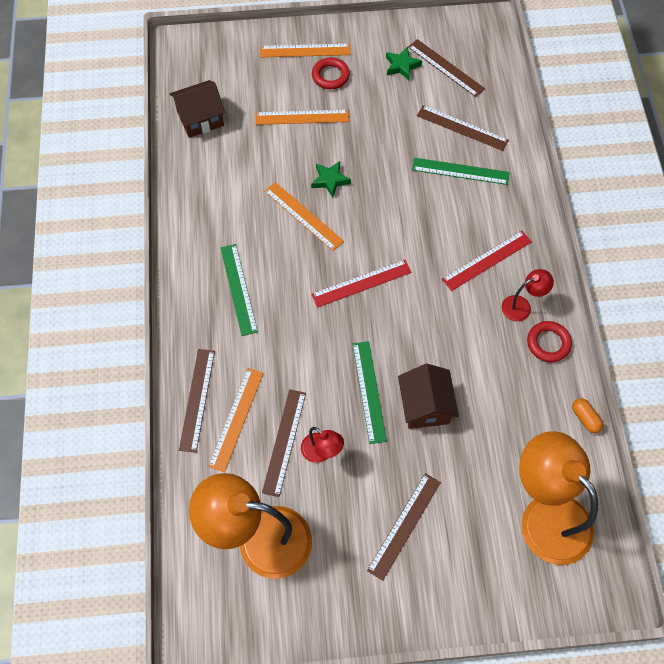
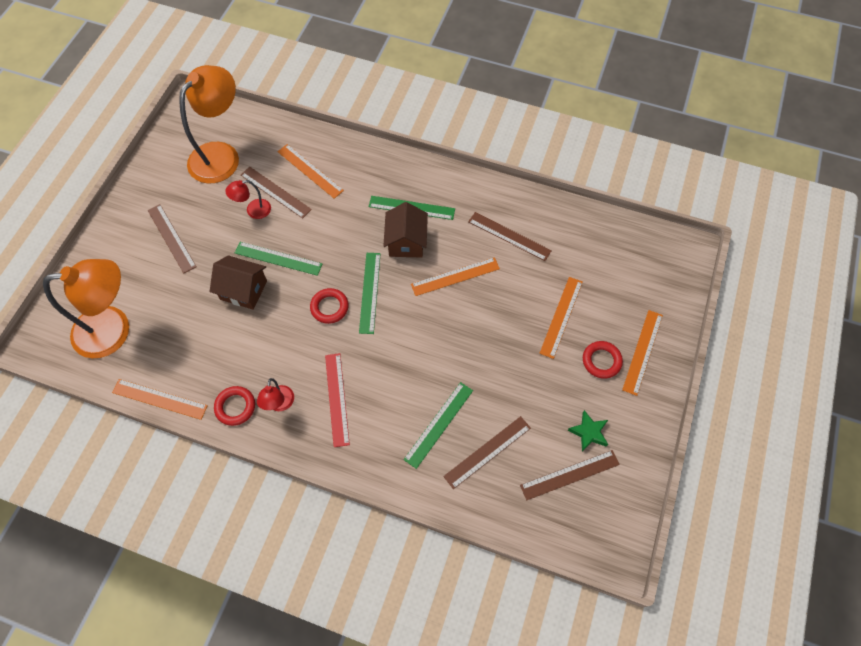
camera: 115 degrees right, 0 degrees up
brown house [170,80,225,138] -> brown house moved to [383,202,428,257]
brown ruler [179,349,215,453] -> brown ruler moved to [468,212,552,261]
green star [311,161,351,197] -> none
red ruler [311,259,412,308] -> green ruler [359,253,381,334]
orange capsule [572,398,603,433] -> orange ruler [112,379,208,420]
none -> red ring [310,288,349,324]

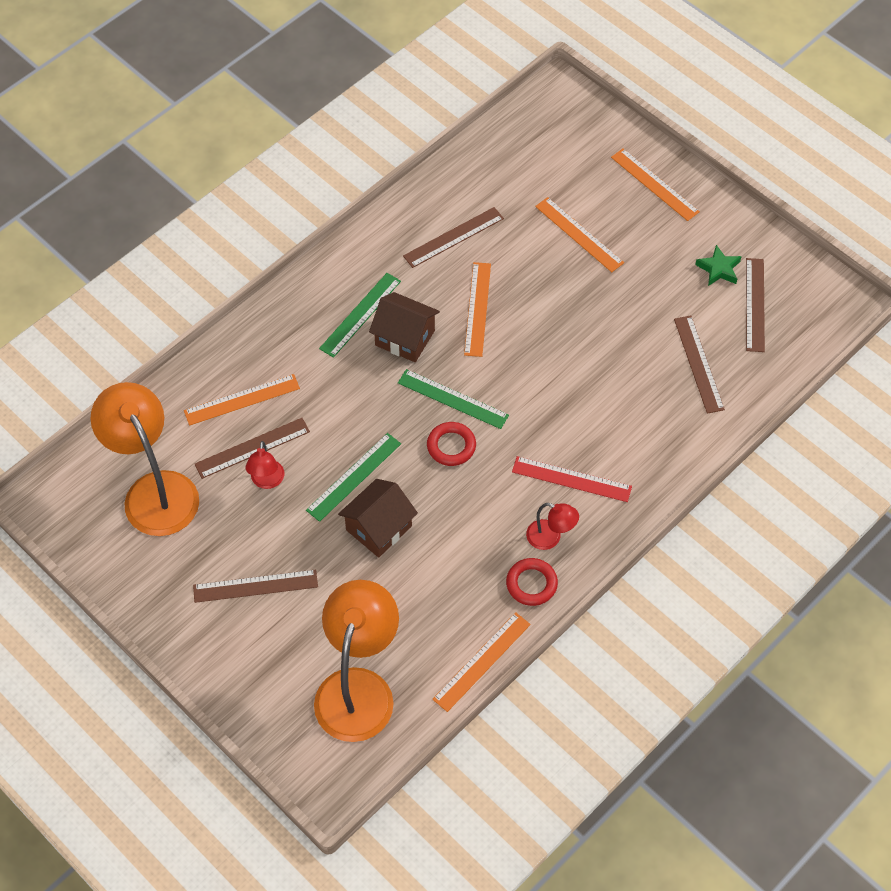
camera: 65 degrees left, 5 degrees down
green ruler [403,382,473,469] -> none
red ring [583,341,623,379] -> none

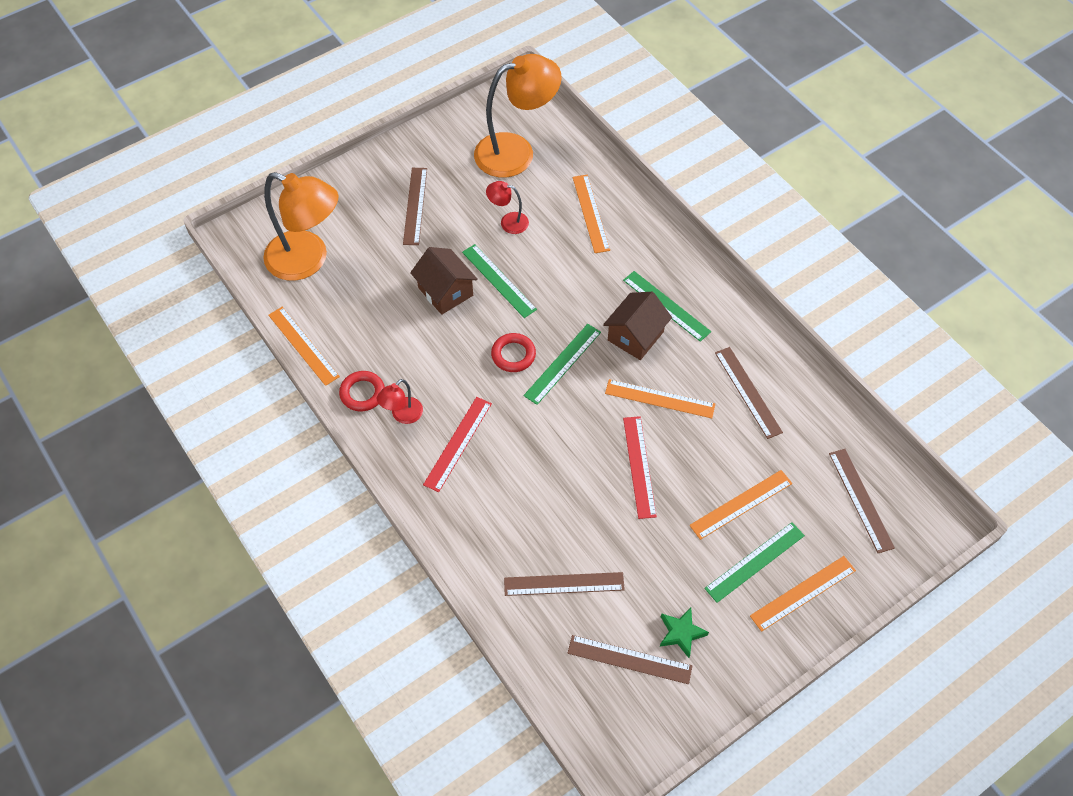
camera: 100 degrees right, 0 degrees up
brown ruler [194,418,310,479] -> brown ruler moved to [829,449,895,553]
none -> red ruler [623,416,657,519]
none -> green ruler [704,522,805,603]

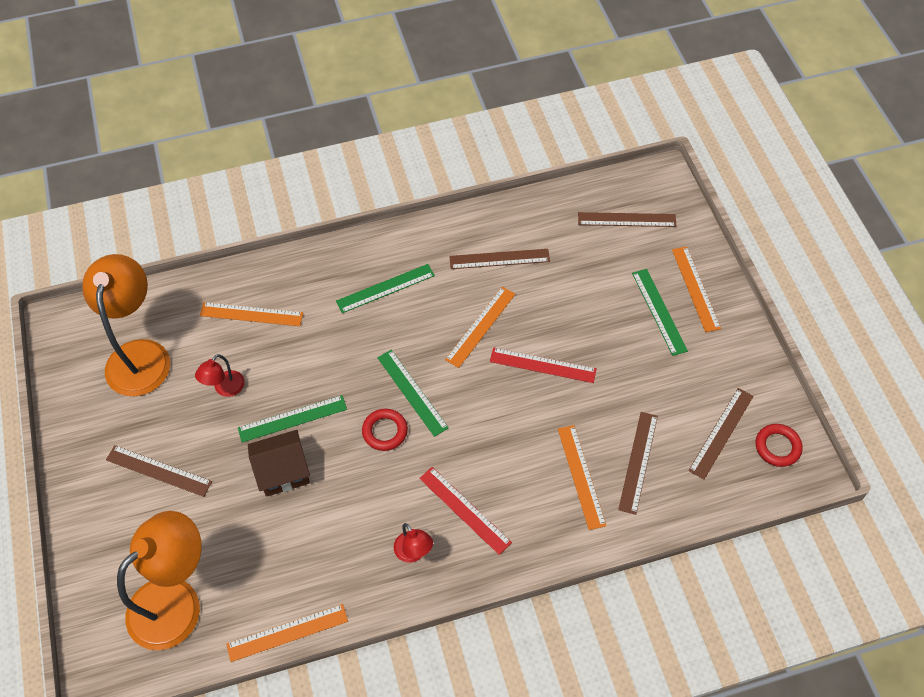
camera: 70 degrees left, 0 degrees up
red ring [339,371,385,411] -> red ring moved to [756,424,803,467]
brown house [603,292,672,360] -> none
green star [660,607,709,658] -> none
orange ruler [689,470,792,540] -> orange ruler moved to [558,425,606,530]

